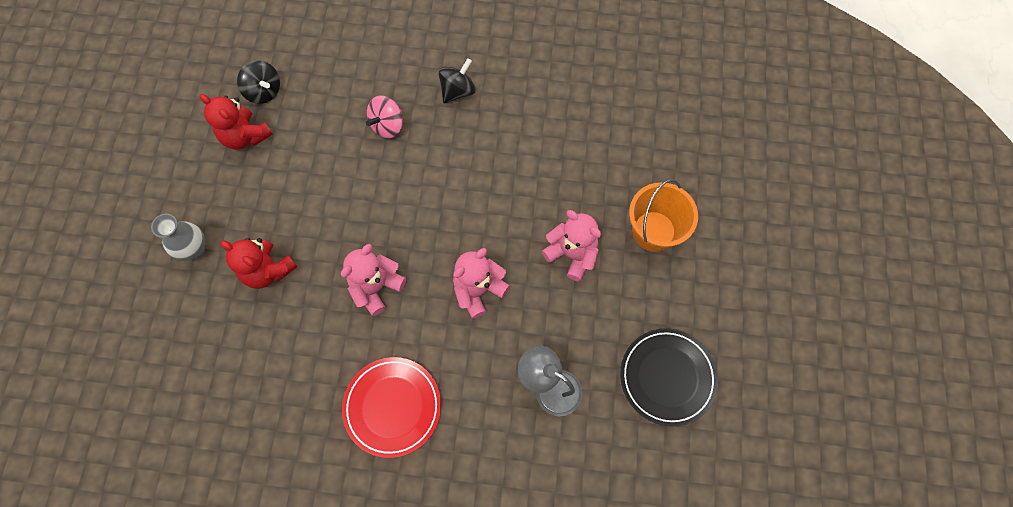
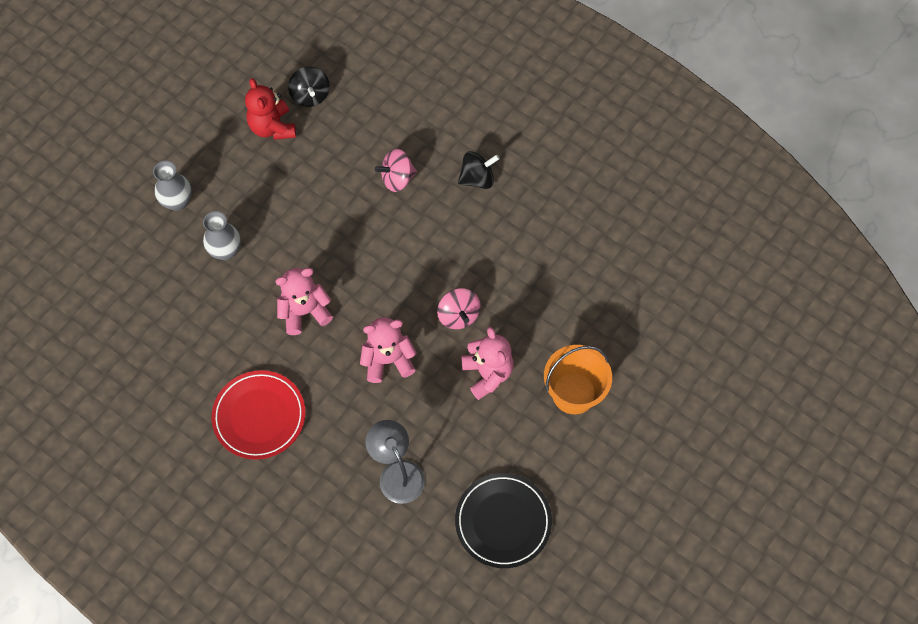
camera: 30 degrees right, 5 degrees down
red teddy bear [220,238,298,289] -> grey vase [203,211,241,260]
none -> pink spinning top [437,288,481,329]

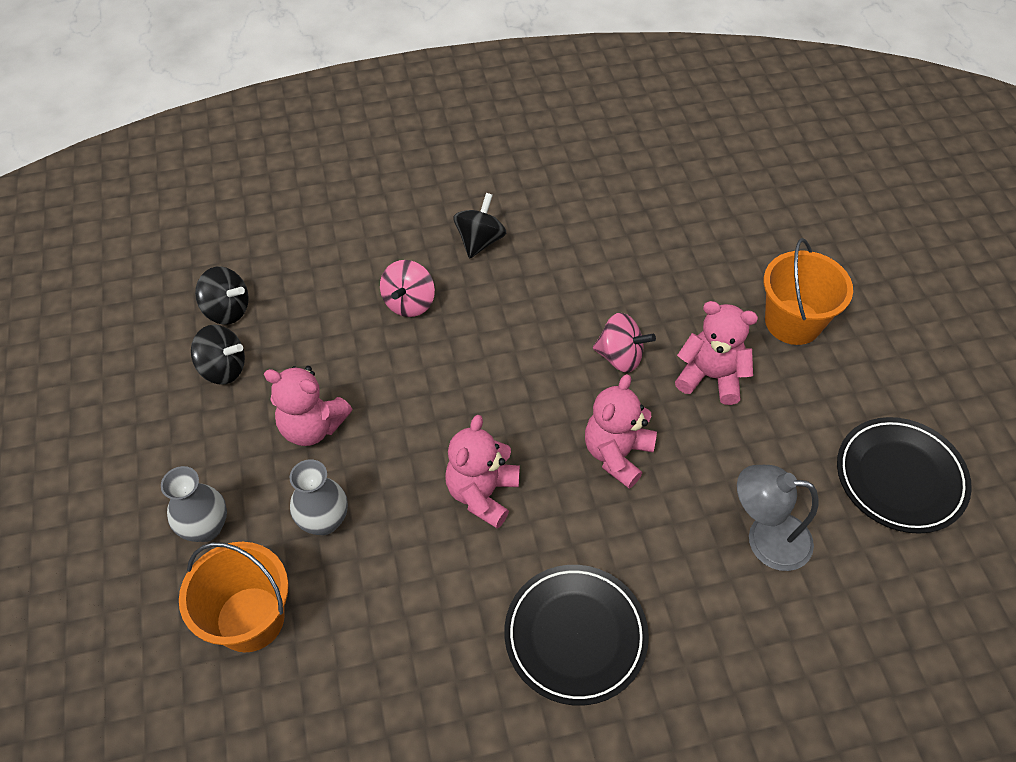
camera: 50 degrees left, 10 degrees down
red plate [212,370,305,459] -> black plate [504,565,649,705]
red teddy bear [245,78,296,140] -> black spinning top [191,325,245,385]
none -> orange bucket [179,542,289,652]
none -> pink teddy bear [264,366,352,446]

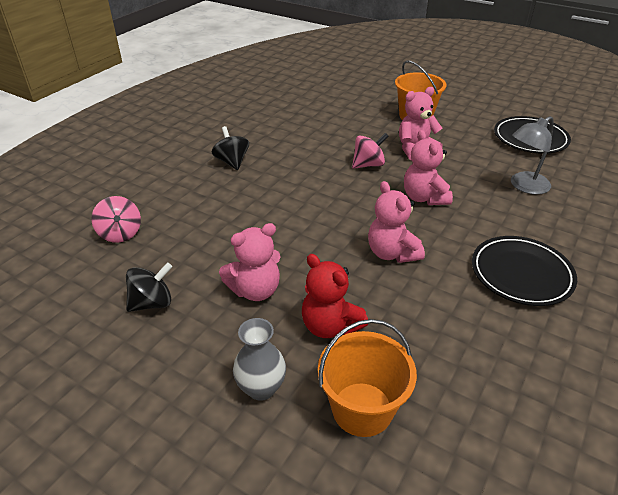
camera: 45 degrees left, 15 degrees down
black spinning top [195,267,249,325] -> none
grey vase [290,459,348,535] -> red teddy bear [302,254,368,338]
pink spinning top [380,260,435,317] -> pink spinning top moved to [91,196,141,243]

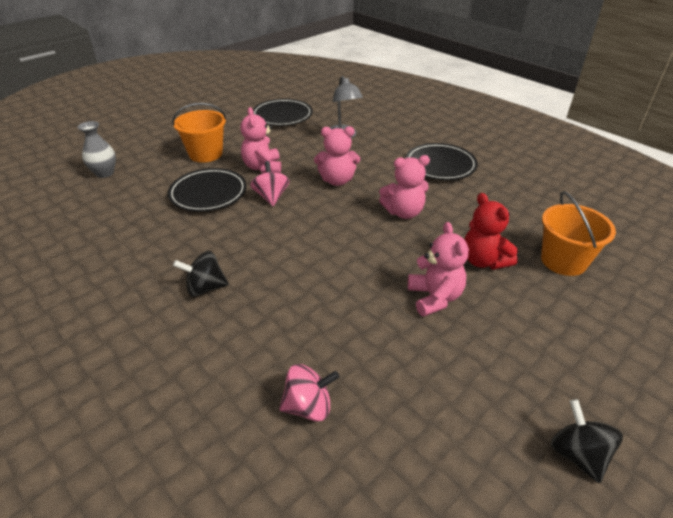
camera: 75 degrees left, 0 degrees up
black spinning top [126,262,172,312] -> black spinning top moved to [551,399,623,483]
grey vase [233,318,286,401] -> grey vase moved to [78,121,116,178]
red teddy bear [302,254,368,338] -> red teddy bear turned 90 degrees clockwise [464,193,518,270]
none -> black plate [168,168,247,212]

